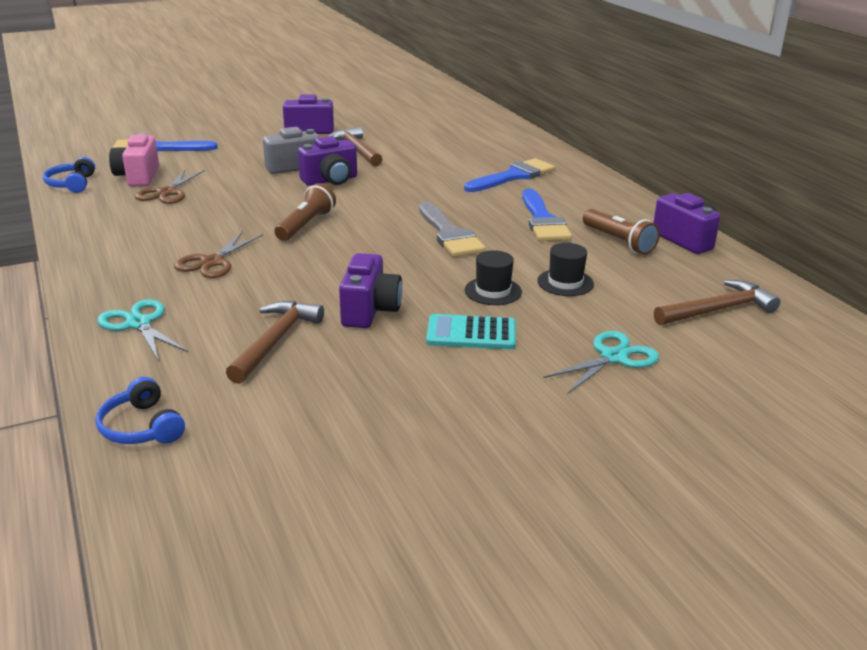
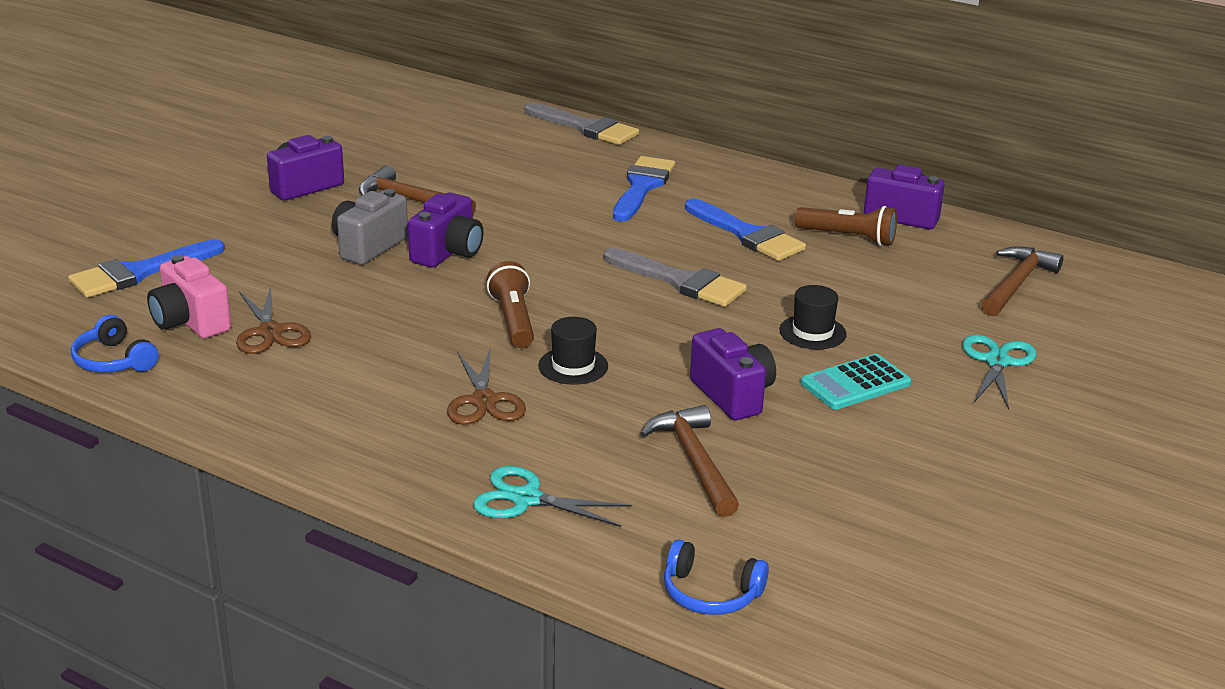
camera: 35 degrees left, 0 degrees up
black hat [537,243,594,296] -> black hat moved to [538,317,608,385]
none -> grey brush [525,103,639,145]

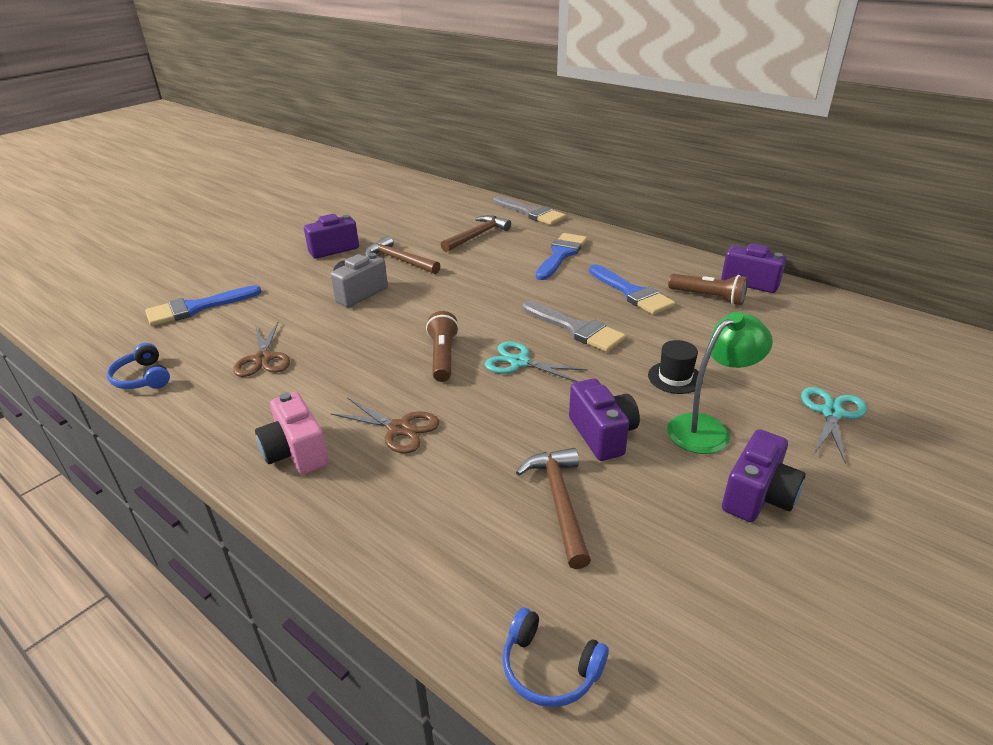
camera: 10 degrees right, 5 degrees up
pink camera [147,255,231,338] -> pink camera moved to [255,392,329,475]
purple camera [408,192,484,268] -> purple camera moved to [722,429,805,522]
brown scissors [447,350,526,425] -> brown scissors turned 60 degrees counterclockwise [330,397,439,453]
turquoise scissors [473,466,632,527] -> turquoise scissors moved to [485,342,588,382]
black hat [538,317,608,385] -> none
turquoise calculator [801,354,911,410] -> green lamp [667,312,773,454]
brown hammer [981,246,1063,316] -> brown hammer moved to [441,215,511,252]

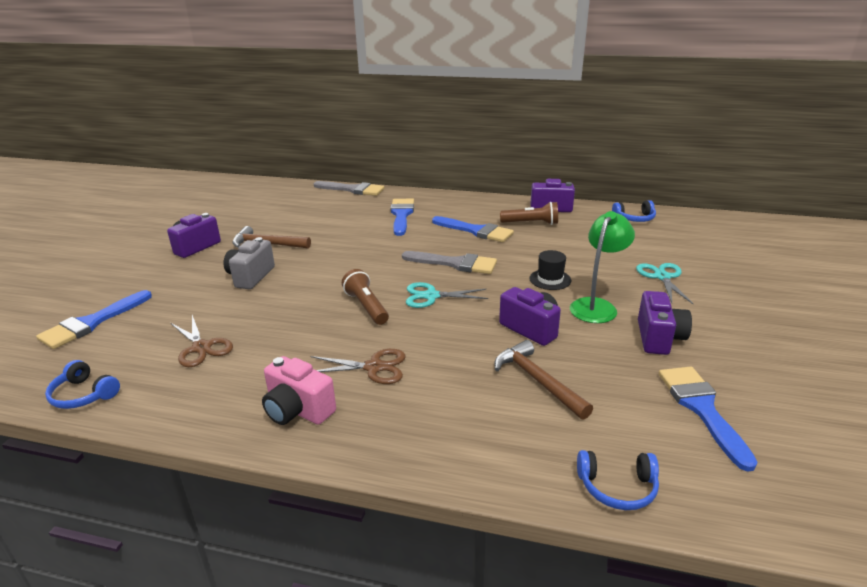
camera: 25 degrees left, 5 degrees down
brown hammer [441,215,511,252] -> none
none -> blue headphones [612,200,656,222]
none -> blue brush [659,367,758,472]

